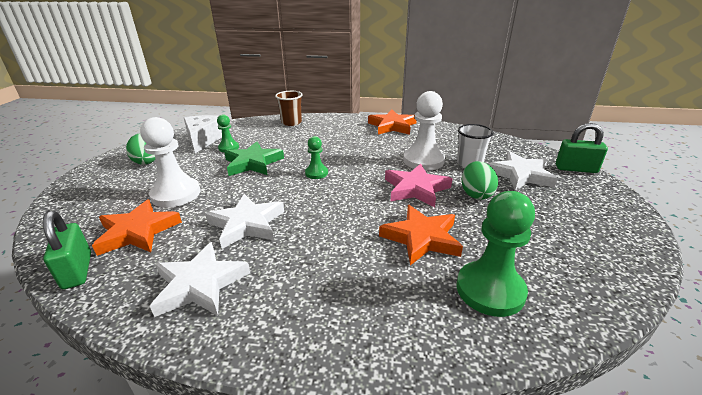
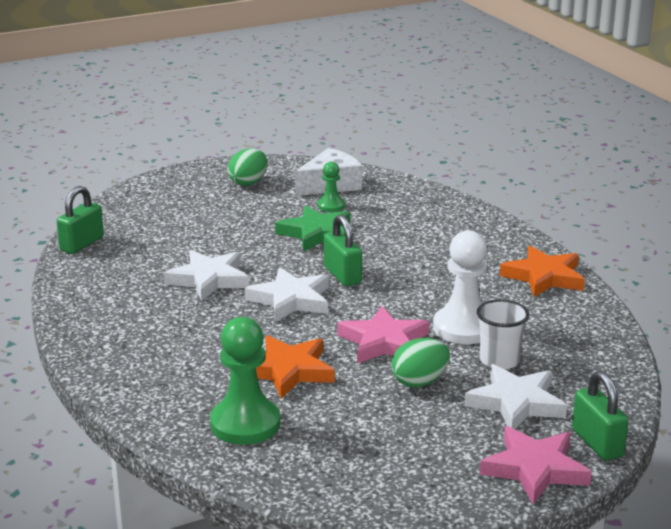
camera: 55 degrees right, 5 degrees down
orange star [92,200,182,256] -> none
white pawn [140,117,201,208] -> none
white star [150,242,250,317] -> white star moved to [245,268,329,322]
brown cup [275,91,302,126] -> none
green pawn [305,136,328,179] -> green padlock [324,215,362,286]
none -> pink star [480,426,592,504]

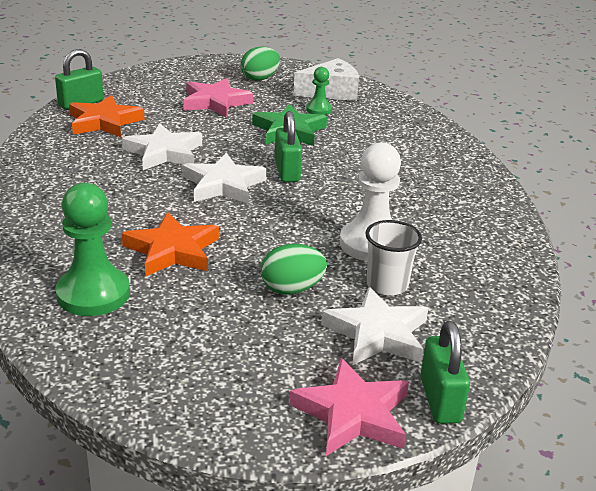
camera: 15 degrees right, 5 degrees up
pink star [337,306,429,364] -> pink star moved to [184,78,253,117]
orange star [500,246,585,297] -> orange star moved to [69,95,145,137]

